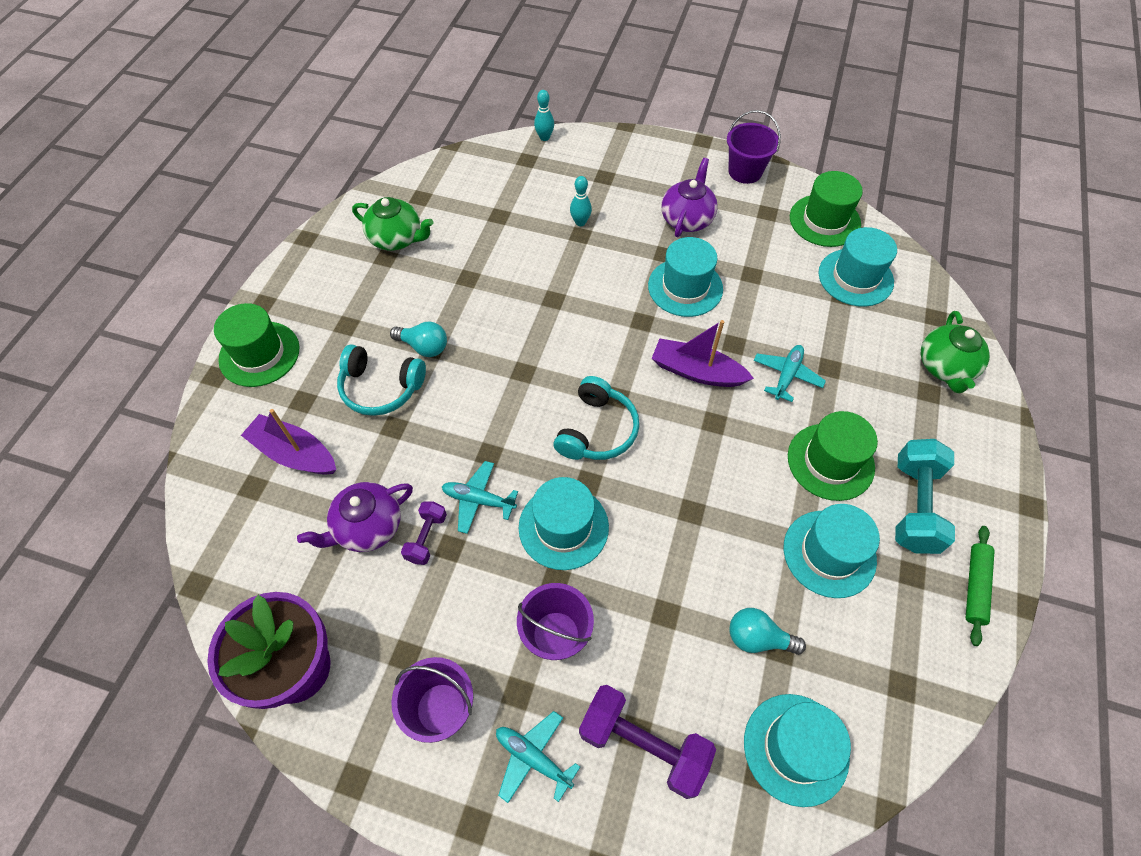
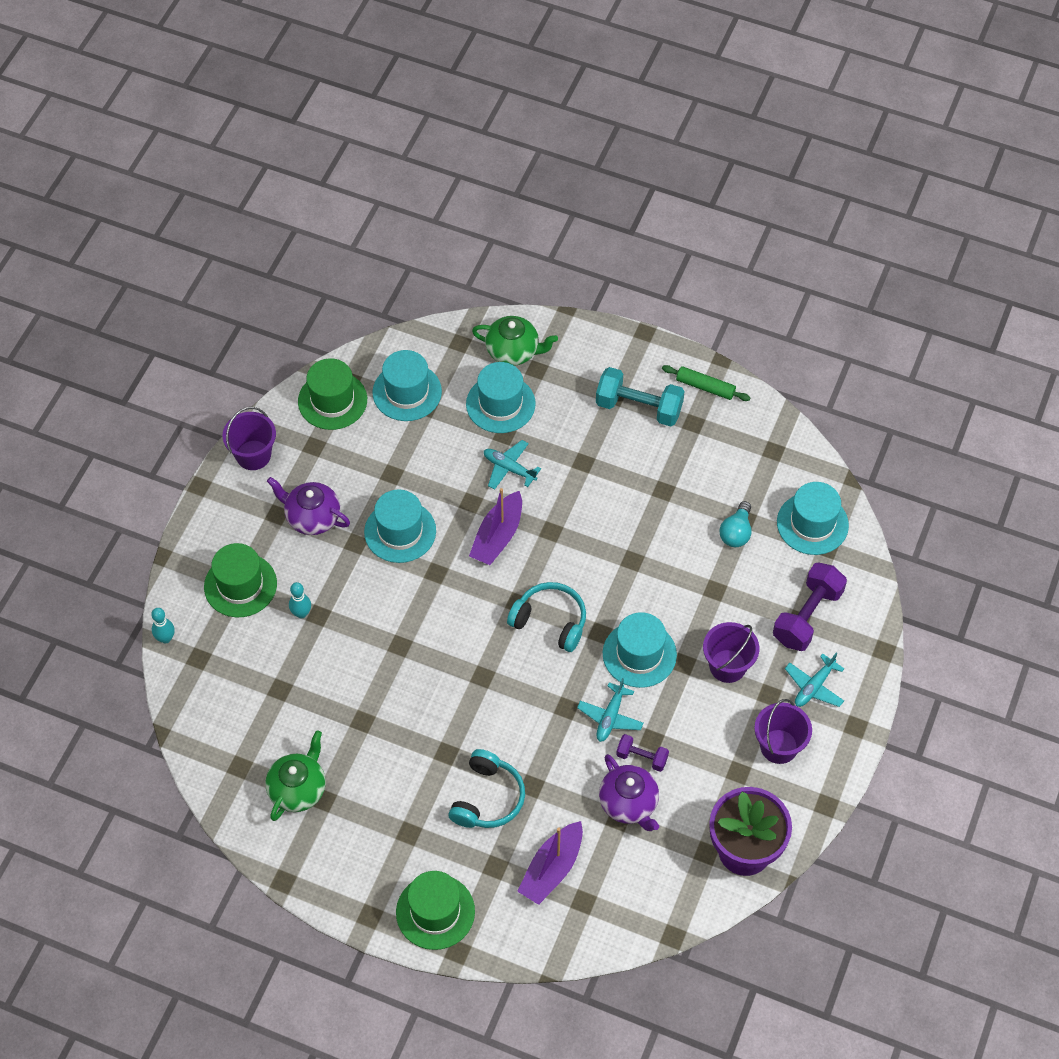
camera: 85 degrees left, 0 degrees up
turquoise light bulb [390,322,447,357] -> none
turquoise hat [784,504,880,598] -> turquoise hat moved to [466,362,536,433]
green hat [788,411,878,501] -> green hat moved to [204,543,277,617]

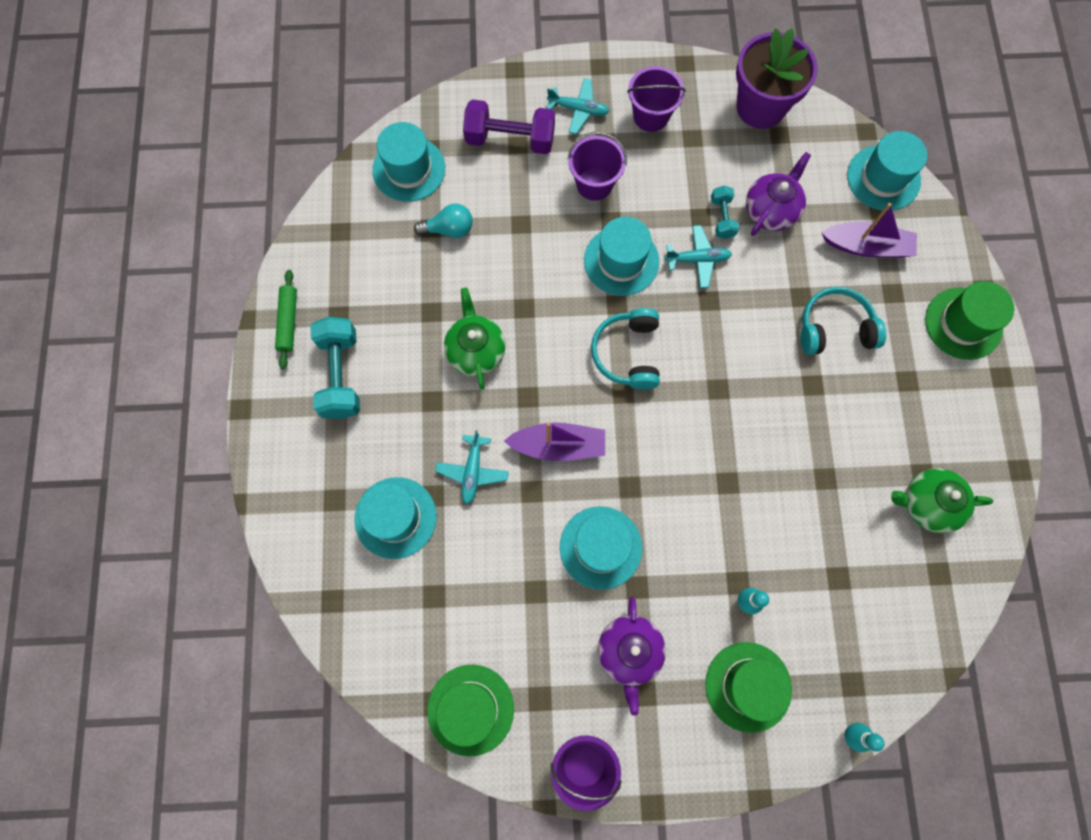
camera: 115 degrees left, 15 degrees up
turquoise hat [373,350,442,421] -> turquoise hat moved to [847,131,927,211]
green teapot [472,316,558,366] -> green teapot moved to [444,288,506,390]
purple dumbbell [616,734,669,772] -> turquoise dumbbell [711,186,739,239]

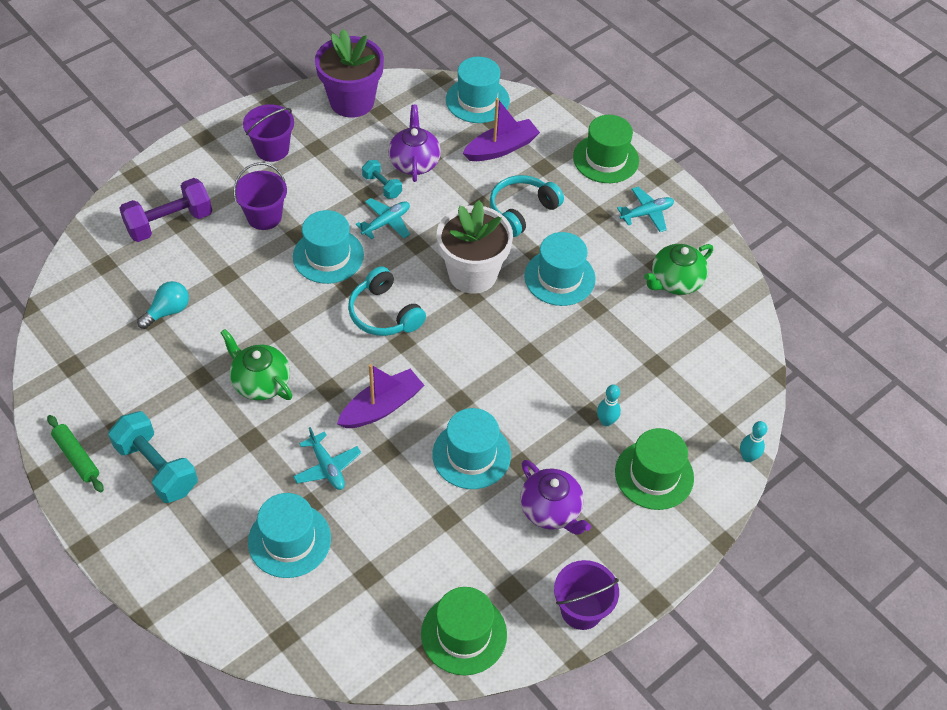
camera: 40 degrees left, 20 degrees down
turquoise hat [372,122,445,202] -> turquoise hat moved to [524,232,596,306]
turquoise plane [547,78,609,135] -> turquoise plane moved to [617,187,674,232]
none -> white flower pot [437,200,513,294]

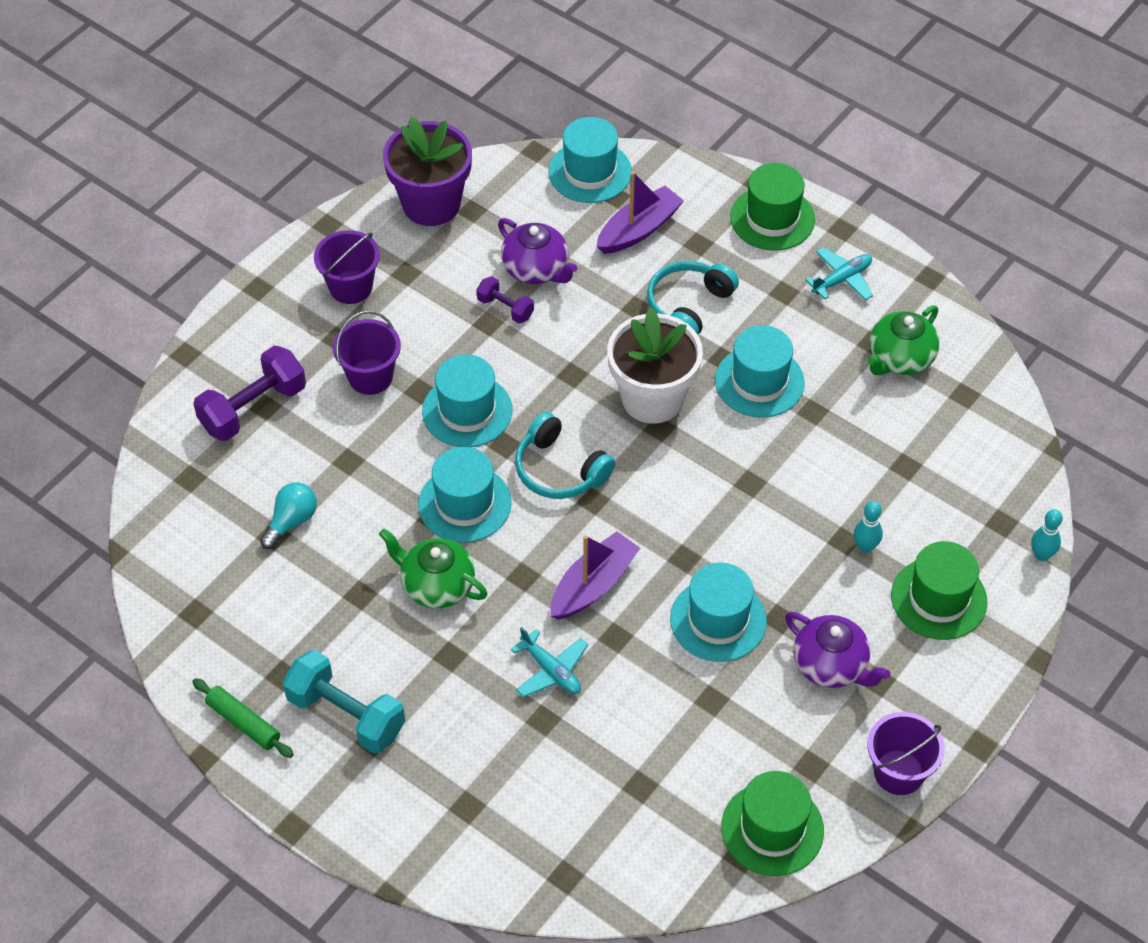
camera: 10 degrees left, 0 degrees up
turquoise hat [248,493,331,578] -> turquoise hat moved to [418,447,512,543]
turquoise plane [356,198,410,239] -> none
turquoise dumbbell [362,160,402,199] -> purple dumbbell [477,276,534,323]
purple teapot [388,105,441,182] -> purple teapot turned 150 degrees clockwise [498,218,578,284]

